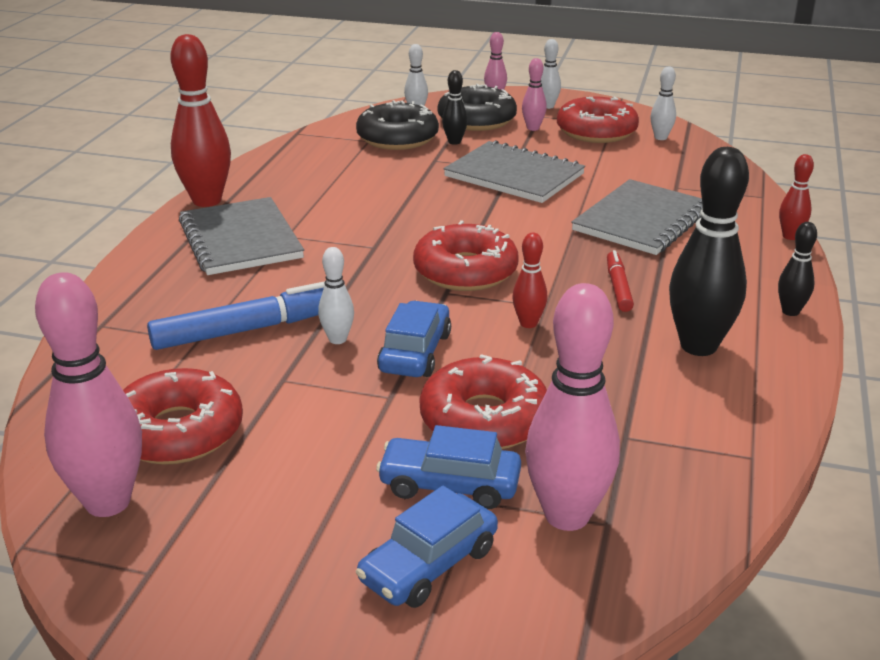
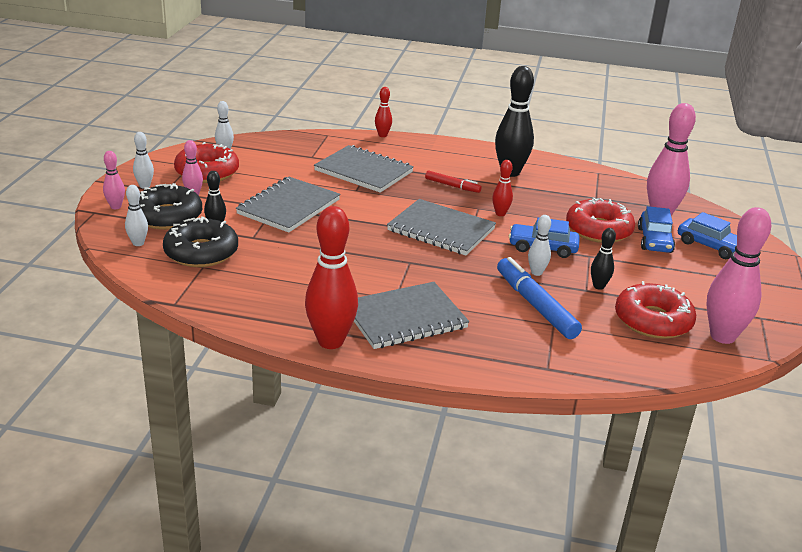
camera: 95 degrees left, 0 degrees up
red donut [413,220,519,291] -> grey notebook [387,199,496,256]
red marker [607,250,634,312] -> red marker turned 150 degrees counterclockwise [425,170,482,193]
black bowling pin [778,222,817,316] -> black bowling pin moved to [591,228,616,290]

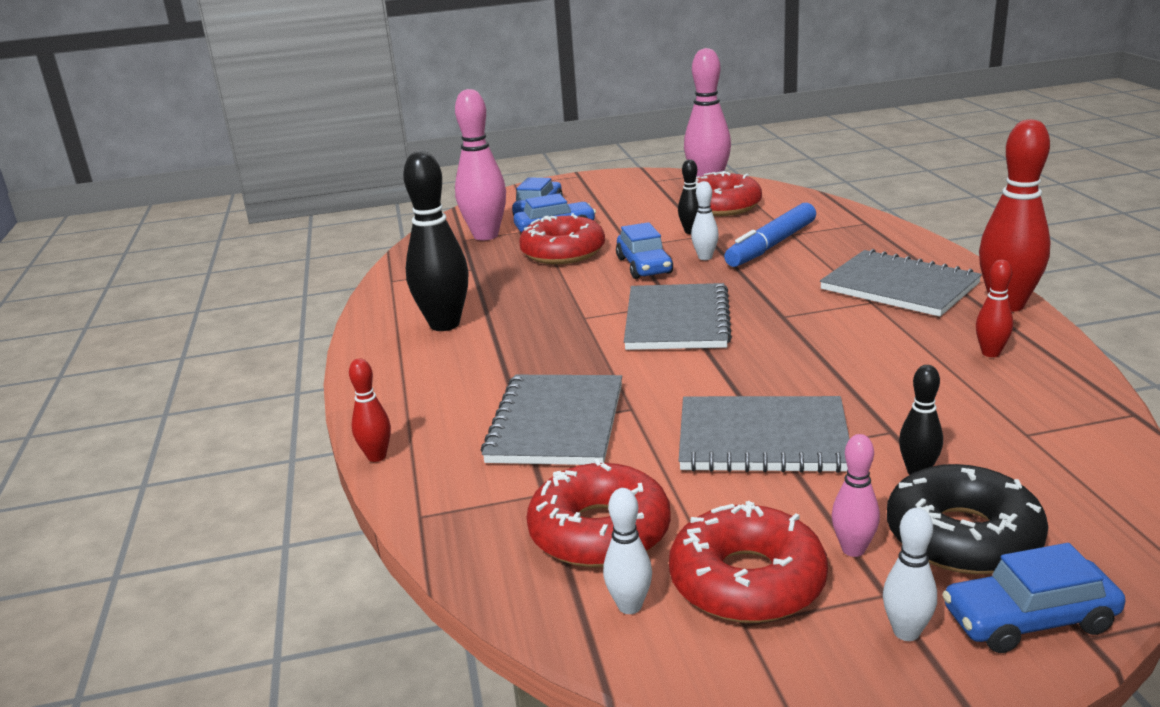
camera: 110 degrees left, 5 degrees down
pink bowling pin [103,151,125,209] -> blue car [942,543,1126,653]
white bowling pin [125,185,148,246] -> none
black donut [163,216,238,267] -> none
red marker [425,170,482,193] -> none
red bowling pin [492,160,513,216] -> red bowling pin moved to [976,260,1013,357]
none -> red donut [526,458,671,568]

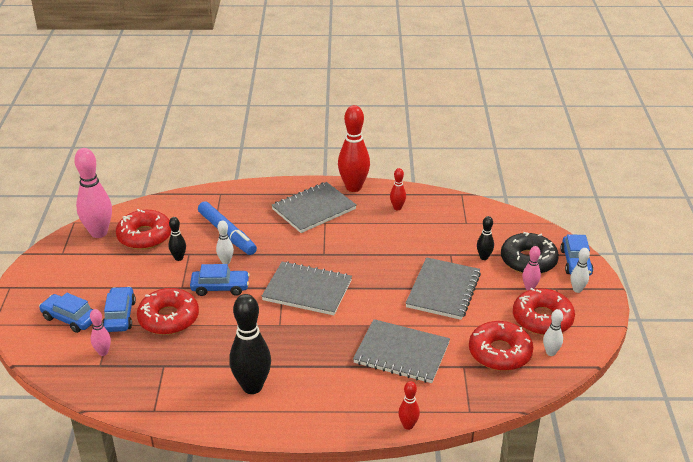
camera: 80 degrees left, 10 degrees up
pink bowling pin [455,89,506,241] -> pink bowling pin [90,309,111,356], size x0.49

